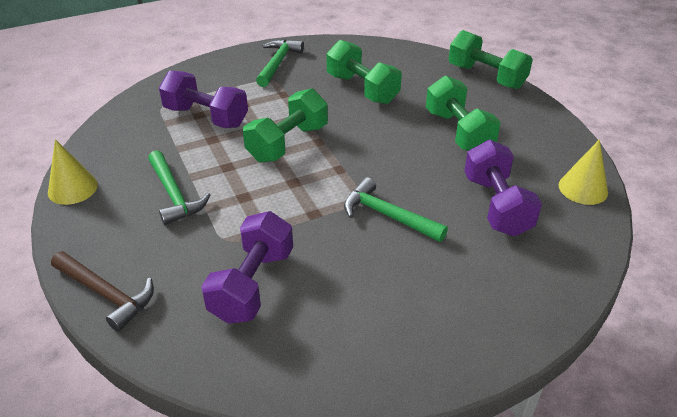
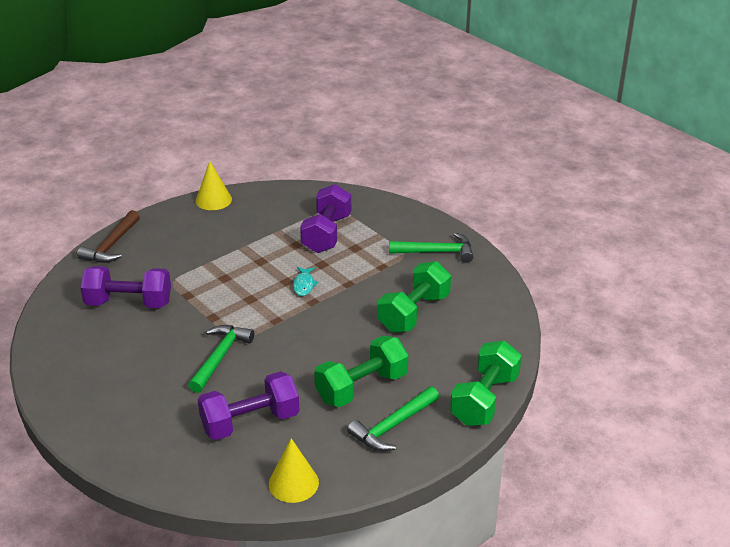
camera: 75 degrees right, 5 degrees down
green hammer [148,150,210,225] -> green hammer moved to [347,387,439,451]
green dumbbell [243,88,328,163] -> turquoise fish [293,267,319,296]

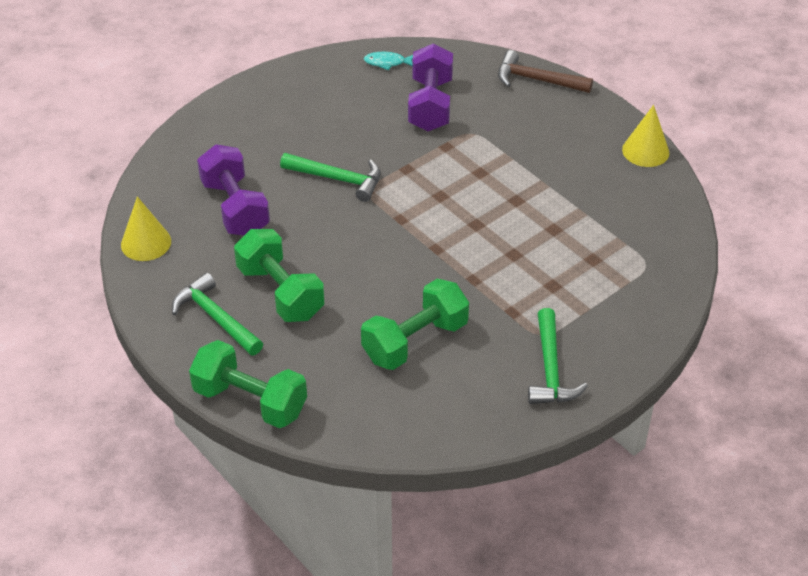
camera: 90 degrees right, 10 degrees up
turquoise fish [293,267,319,296] -> turquoise fish moved to [364,52,413,70]
purple dumbbell [300,184,351,253] -> none
green dumbbell [378,261,451,333] -> green dumbbell turned 75 degrees counterclockwise [361,279,469,370]

